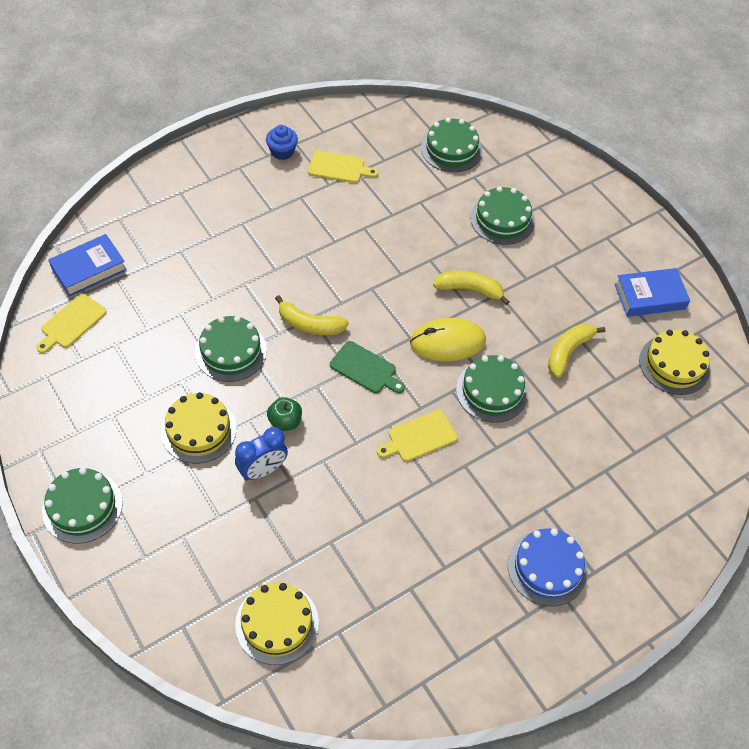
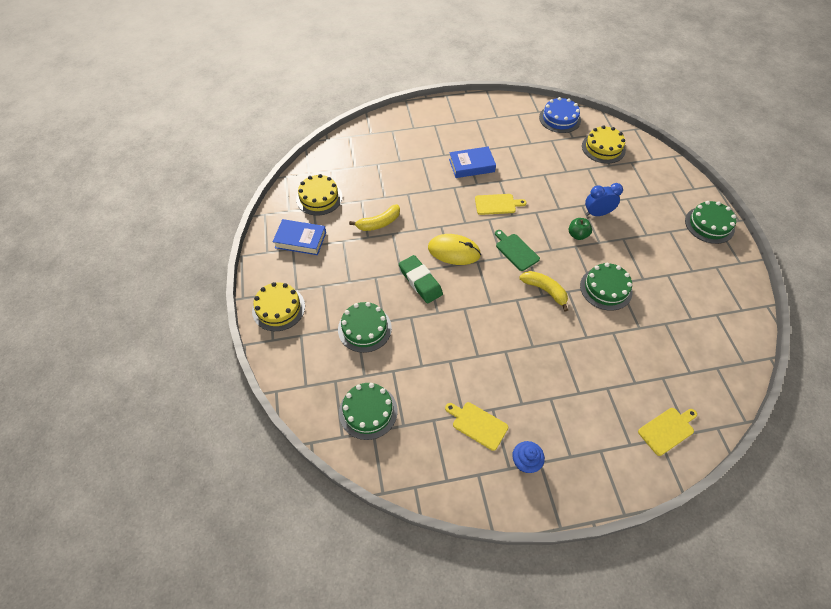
camera: 155 degrees left, 0 degrees up
yellow cutting board [36,294,107,353] -> yellow cutting board moved to [638,408,697,456]
blue book [48,234,127,297] -> blue book moved to [449,146,496,178]
yellow cake [161,392,236,463] -> yellow cake moved to [252,282,305,331]
yellow banana [433,271,509,305] -> green eraser [399,255,443,303]
green cake [456,355,528,423] -> none
blue cake [508,528,588,606] -> blue cake moved to [539,97,581,133]

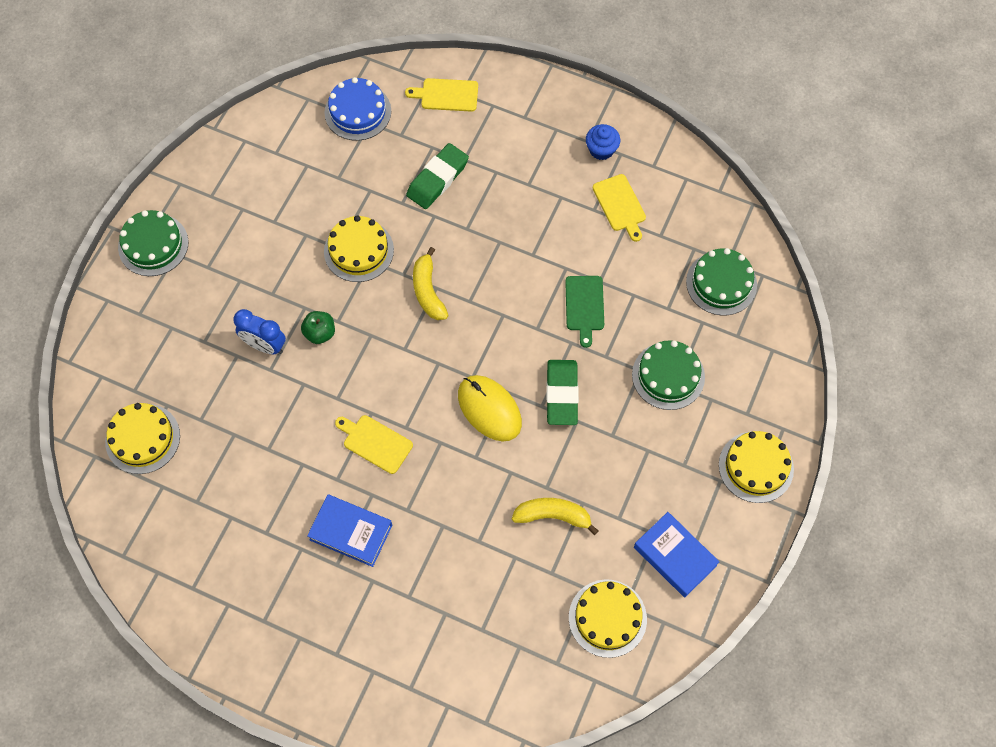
camera: 145 degrees left, 10 degrees up
green cutting board [495,230,540,271] -> green cutting board moved to [565,276,604,348]
blue cake [539,97,581,133] -> blue cake moved to [325,77,391,141]
green cake [580,263,632,311] -> yellow cake [324,215,394,282]
none -> green eraser [406,143,469,209]

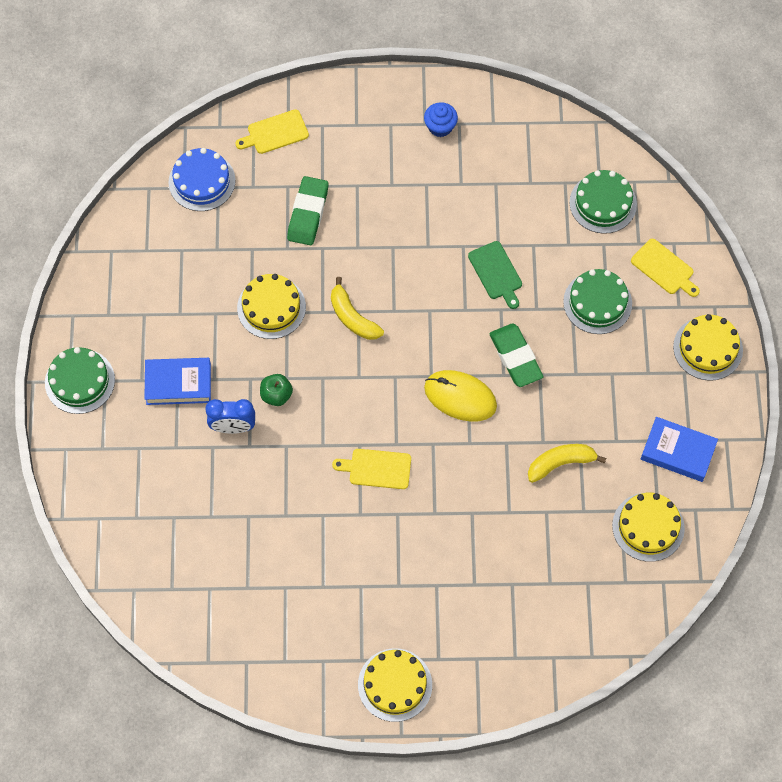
camera: 25 degrees left, 0 degrees up
yellow cake [105,403,180,474] -> yellow cake moved to [358,648,432,722]
blue book [307,494,392,567] -> blue book moved to [145,358,211,405]
yellow cutting board [593,174,646,242] -> yellow cutting board moved to [631,239,700,297]

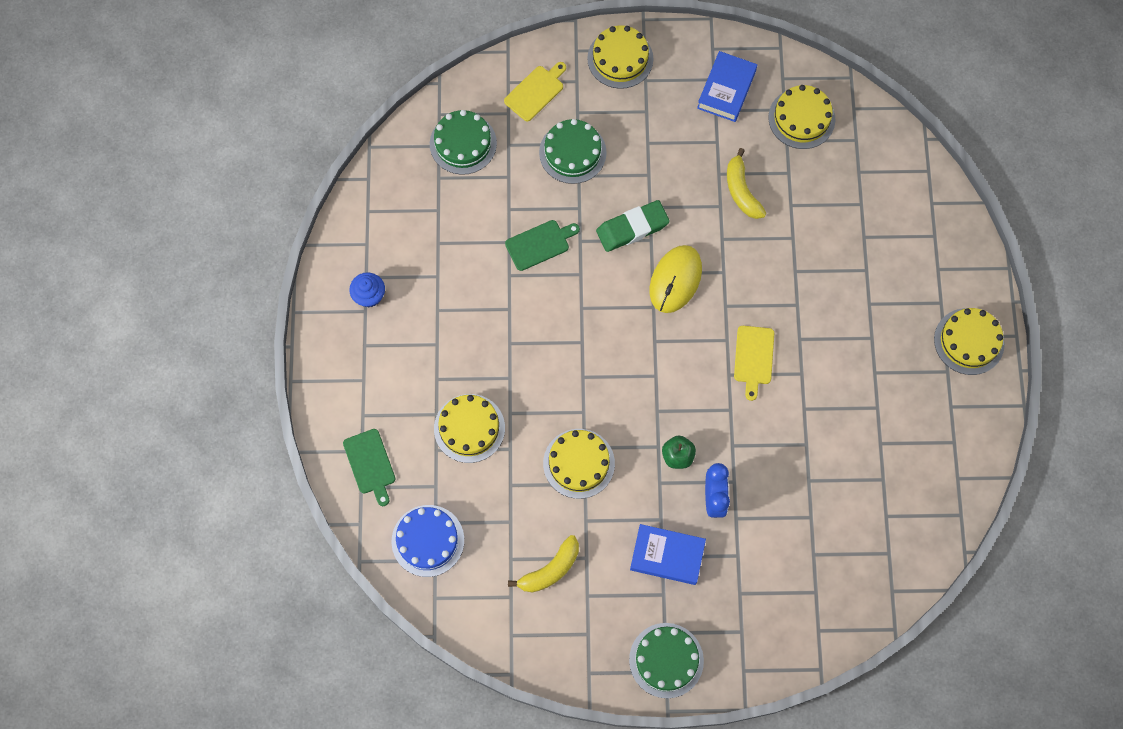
camera: 90 degrees left, 5 degrees up
blue book [145,358,211,405] -> blue book turned 75 degrees counterclockwise [630,524,706,585]
yellow cutting board [236,109,309,154] -> green cutting board [343,429,395,506]
green eraser [287,176,329,245] -> yellow cake [434,394,505,463]
yellow banana [331,277,384,340] -> yellow banana moved to [508,535,579,593]

